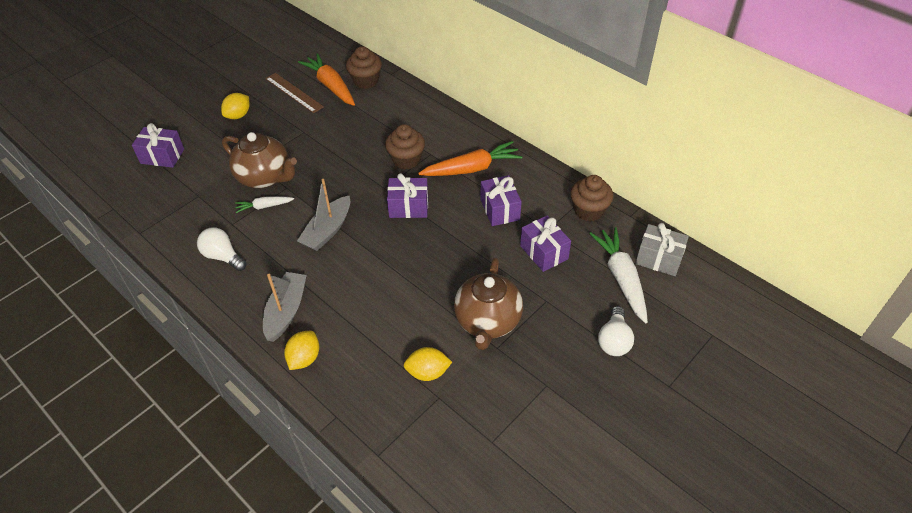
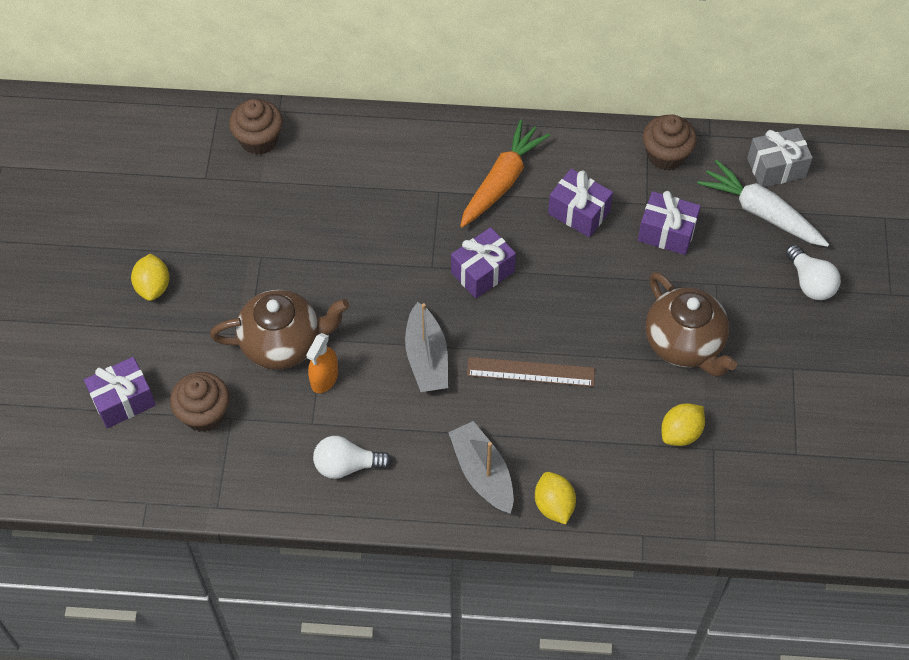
camera: 40 degrees left, 10 degrees up
white carrot [235,196,294,213] -> orange spray bottle [306,333,338,393]
brown ruler [265,73,324,113] -> brown ruler moved to [467,357,595,387]
orange carrot [298,53,355,106] -> none
brown cupcake [385,124,425,169] -> brown cupcake moved to [170,372,230,432]

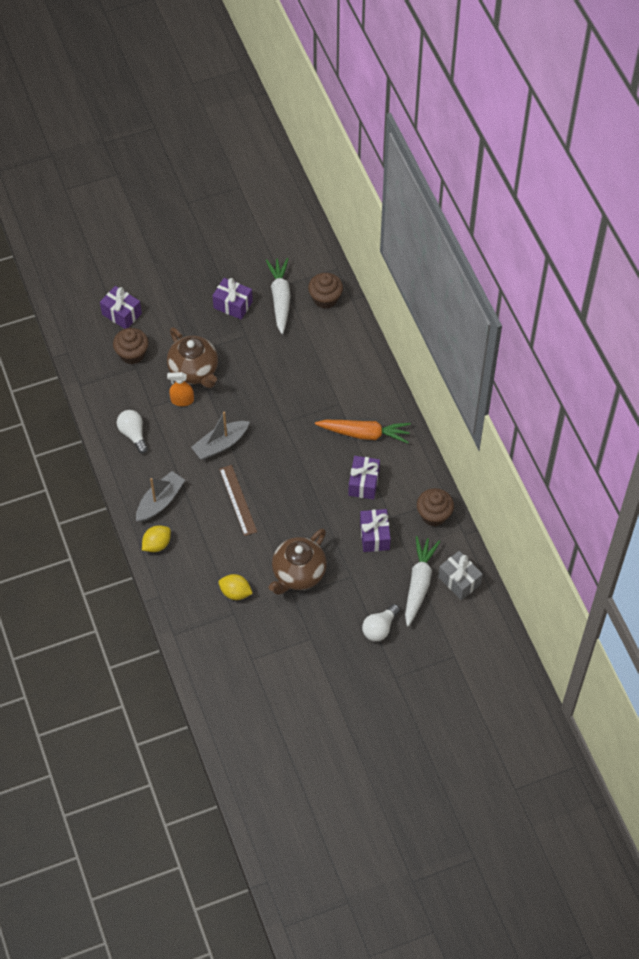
camera: 65 degrees right, 0 degrees up
yellow lemon [131,254,170,301] -> none
purple gift [451,227,516,299] -> purple gift moved to [212,278,253,320]
none -> white carrot [266,258,290,334]

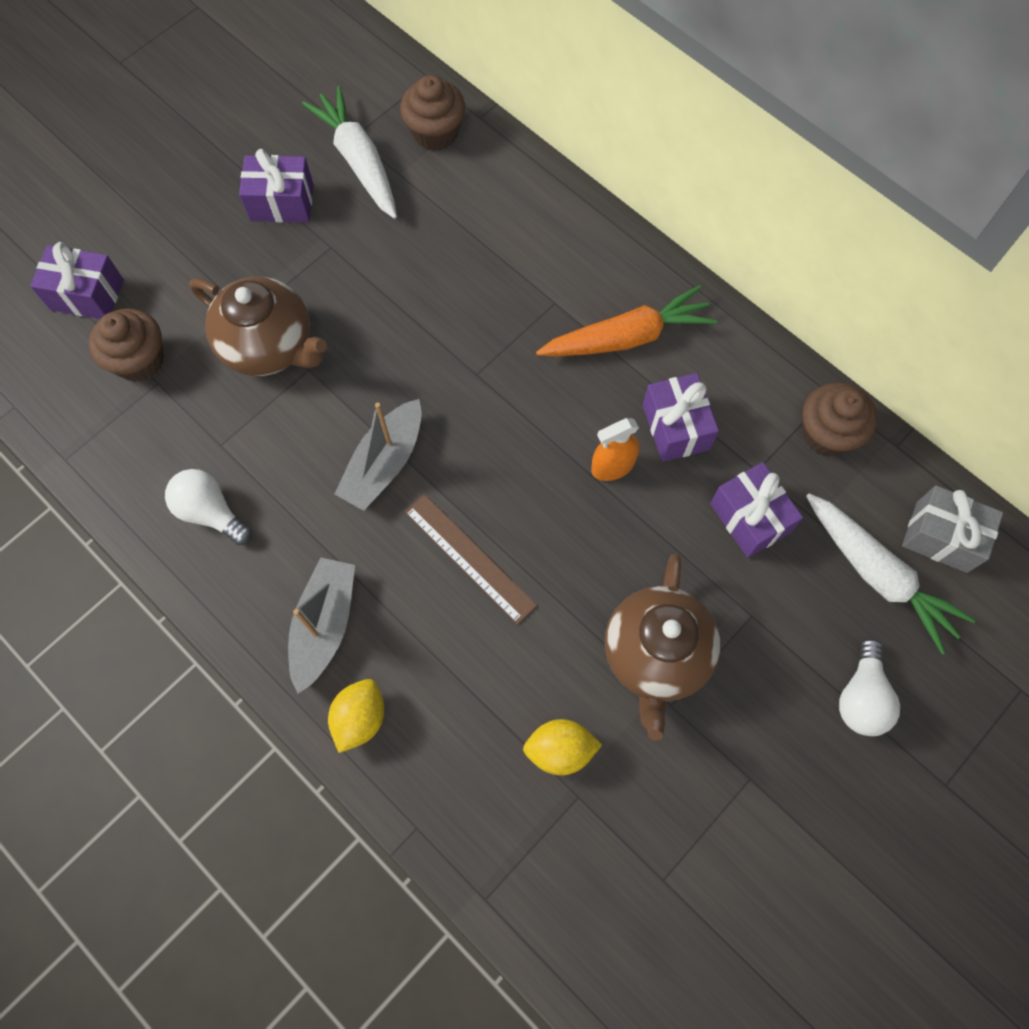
camera: 25 degrees left, 10 degrees up
orange spray bottle [167,372,194,406] -> orange spray bottle moved to [591,418,640,481]
white carrot [405,536,440,626] -> white carrot turned 150 degrees clockwise [806,493,976,654]

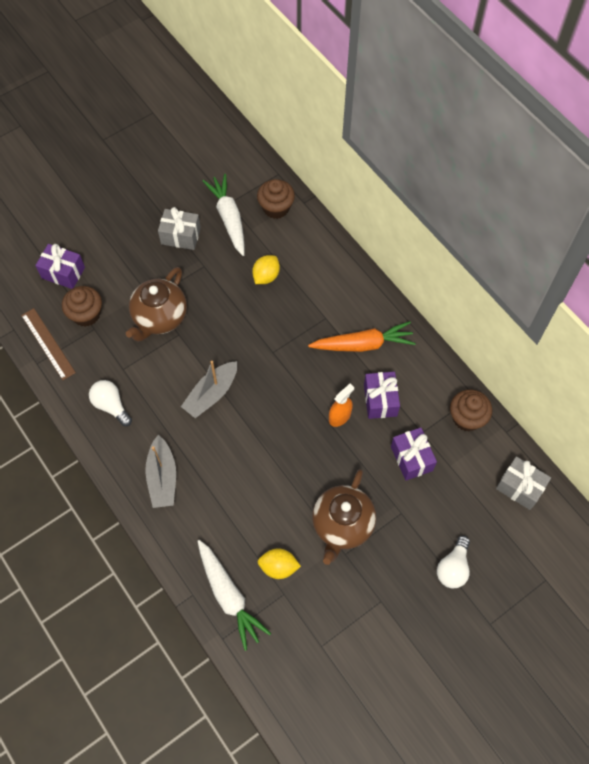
camera: 10 degrees right, 5 degrees down
brown teapot [189,276,327,376] -> brown teapot turned 75 degrees clockwise [126,267,187,342]
purple gift [239,149,314,222] -> grey gift [158,207,201,250]
grey boat [288,557,355,694] -> grey boat turned 150 degrees clockwise [145,435,176,508]
yellow lemon [328,679,384,753] -> yellow lemon moved to [252,255,280,284]
brown ruler [404,494,537,624] -> brown ruler moved to [21,308,76,380]
orange spray bottle [591,418,640,481] -> orange spray bottle turned 150 degrees clockwise [329,384,354,427]
white carrot [806,493,976,654] -> white carrot moved to [197,540,271,651]

